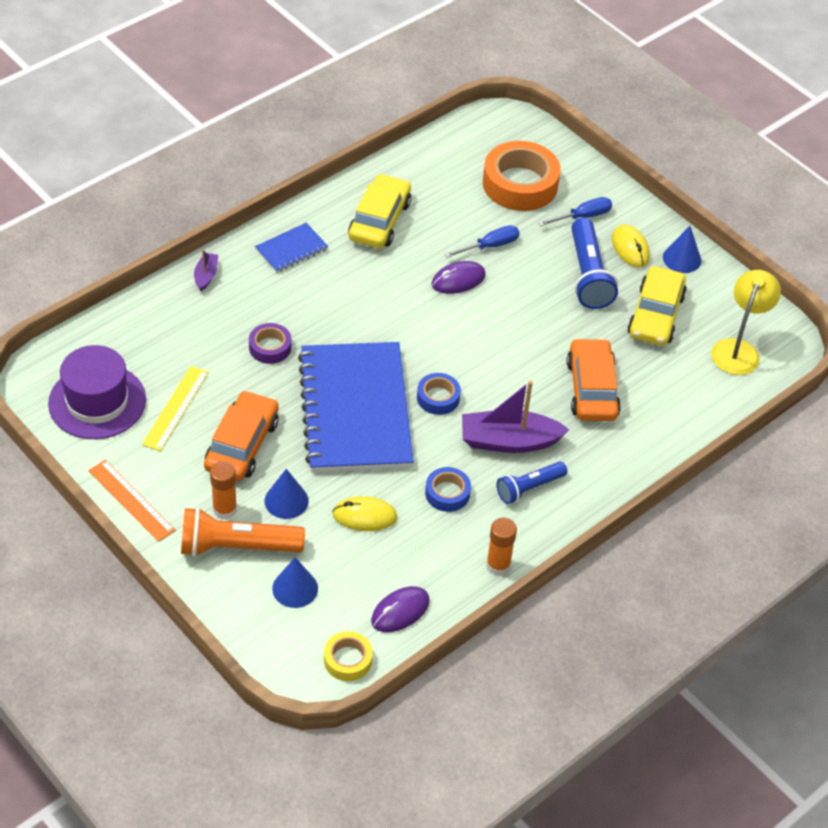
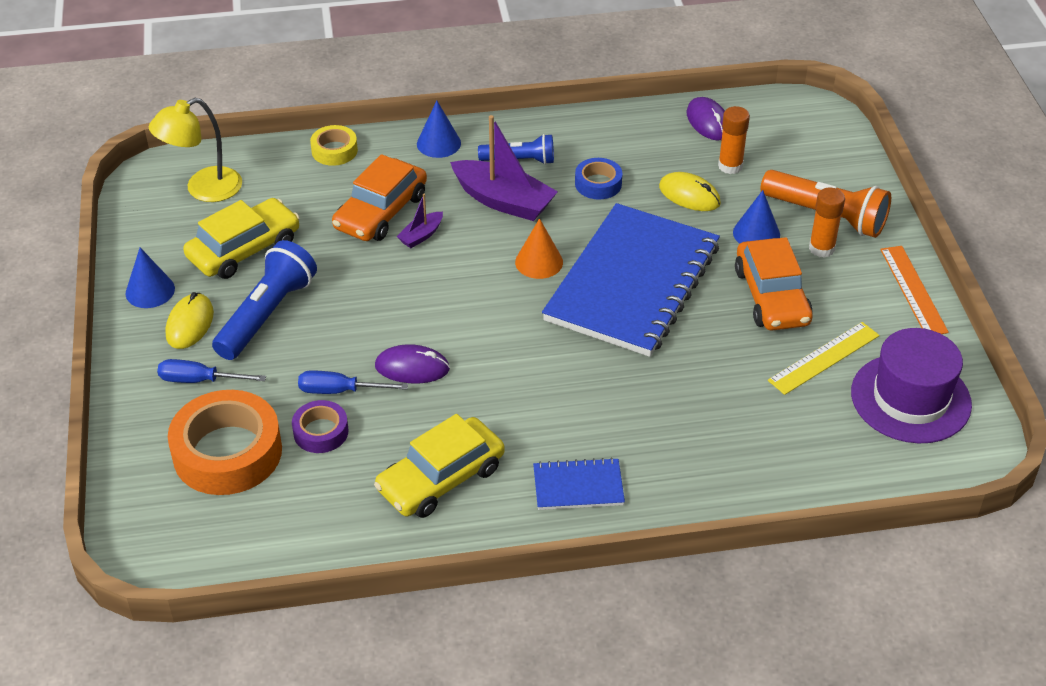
camera: 145 degrees left, 5 degrees down
purple boat [194,250,218,291] -> purple boat moved to [396,194,443,248]
orange car [204,390,279,481] -> orange car turned 60 degrees counterclockwise [735,237,813,330]
purple tape [249,323,292,364] -> purple tape moved to [292,400,349,453]
blue cone [272,557,318,608] -> blue cone moved to [417,101,461,158]
yellow tape [324,631,373,681] -> yellow tape moved to [310,125,358,166]
purple mouse [371,586,430,632] -> purple mouse turned 75 degrees clockwise [687,97,725,141]
blue tape [417,373,461,415] -> orange cone [515,218,563,279]
orange glue stick [486,517,517,576] -> orange glue stick moved to [718,106,750,174]

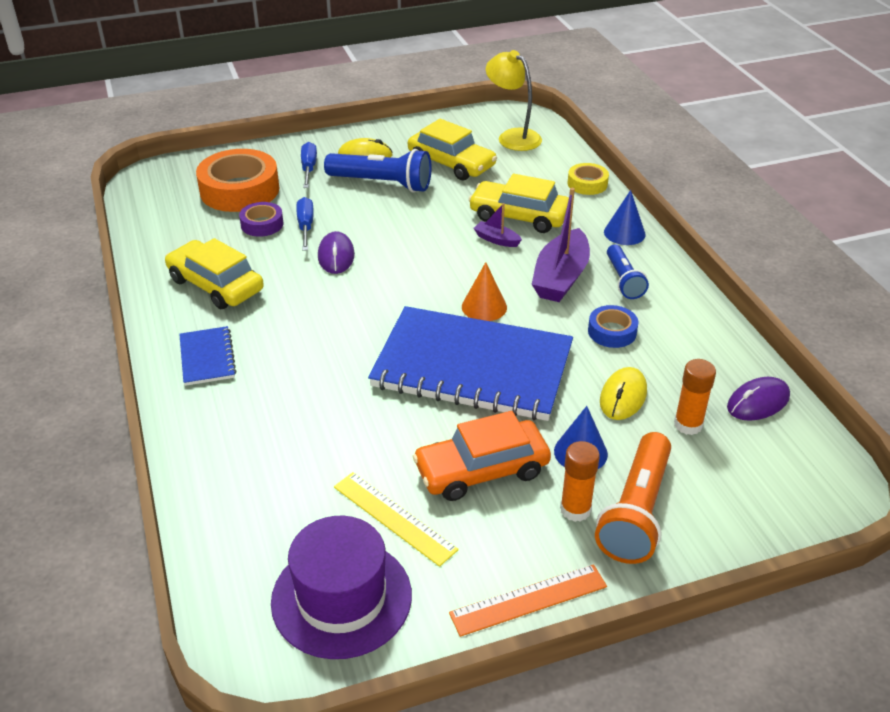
camera: 80 degrees right, 5 degrees down
blue cone [126,247,175,308] -> none
orange car [332,154,427,241] -> yellow car [468,174,569,233]

